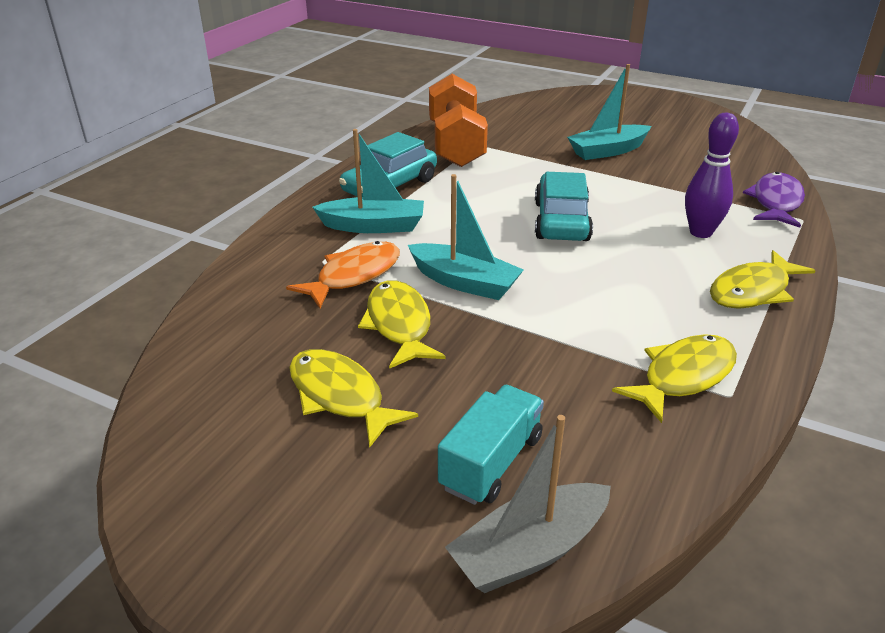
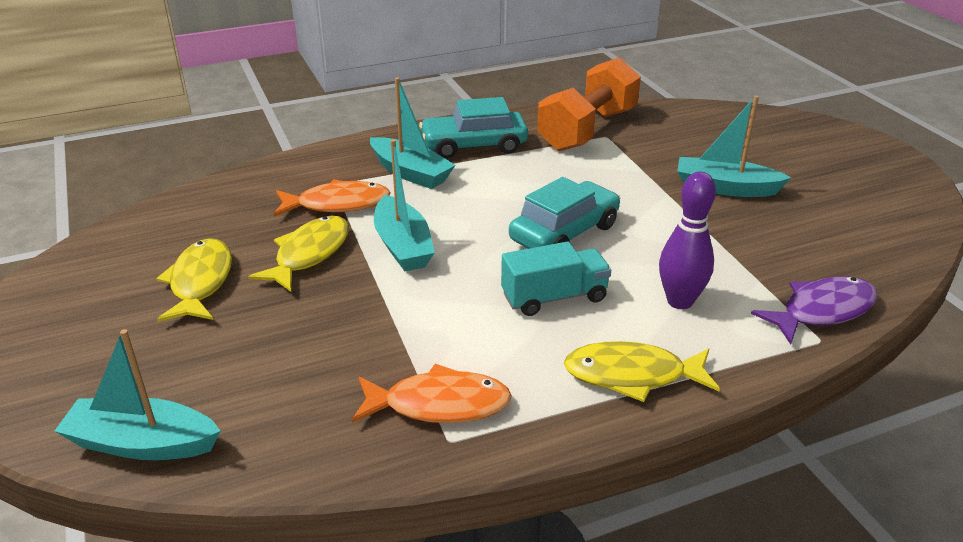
camera: 40 degrees right, 0 degrees up
turquoise truck [438,385,544,505] -> turquoise truck moved to [501,242,611,316]
grey boat [445,415,611,593] -> turquoise boat [55,329,220,460]
yellow fish [612,334,737,423] -> orange fish [352,364,512,423]

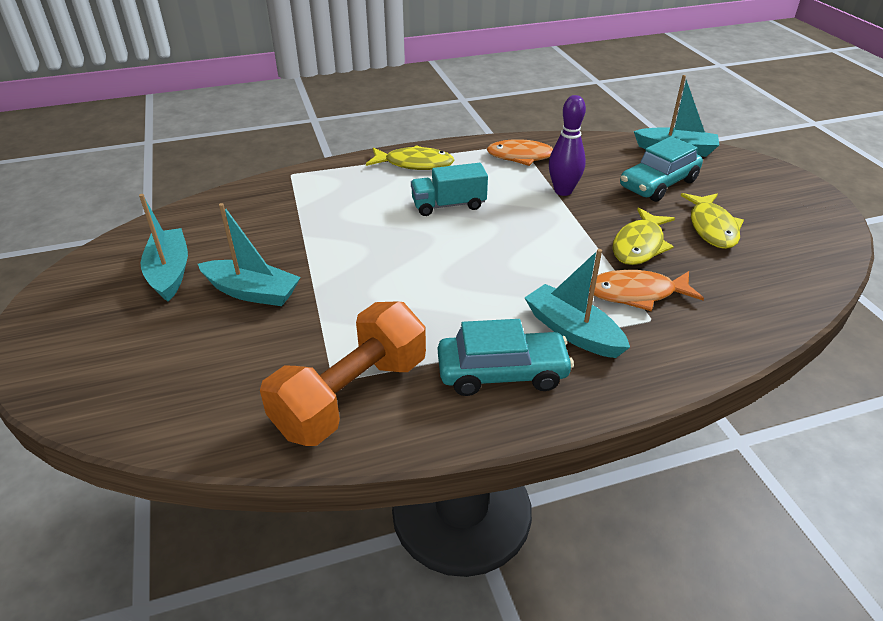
camera: 175 degrees left, 5 degrees up
turquoise boat [374,139,435,271] -> turquoise boat moved to [139,194,188,301]
turquoise car [509,177,621,249] -> turquoise car moved to [620,136,703,202]
purple bowling pin [659,171,716,309] -> purple bowling pin moved to [549,95,586,196]
purple fish [751,277,877,344] -> none

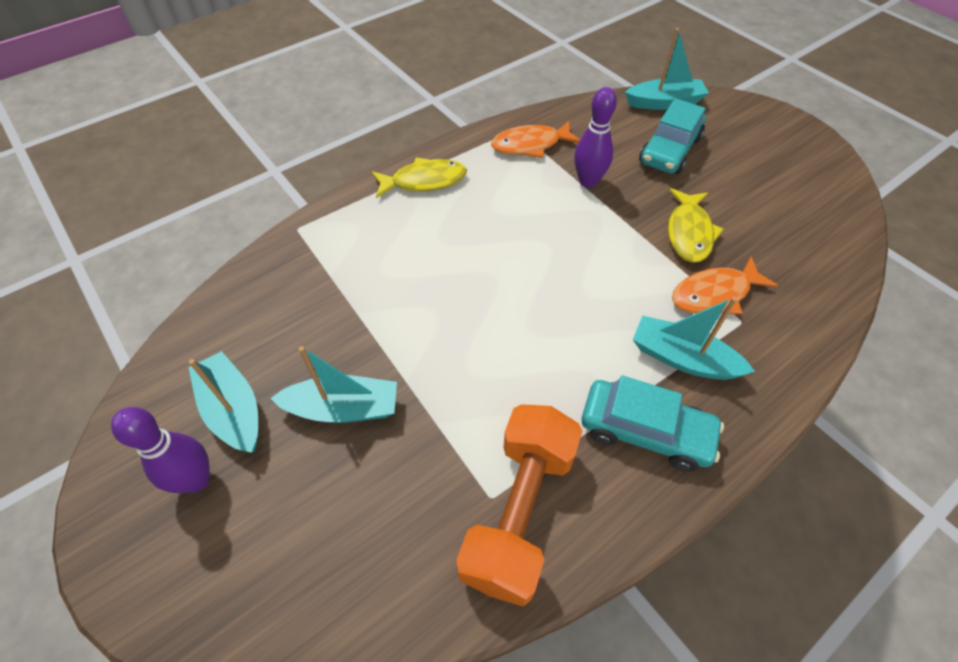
camera: 20 degrees left, 15 degrees up
turquoise truck [411,163,488,216] -> none
turquoise car [438,319,574,396] -> turquoise car turned 45 degrees clockwise [582,376,724,471]
yellow fish [680,193,744,249] -> none
none -> purple bowling pin [111,407,210,493]

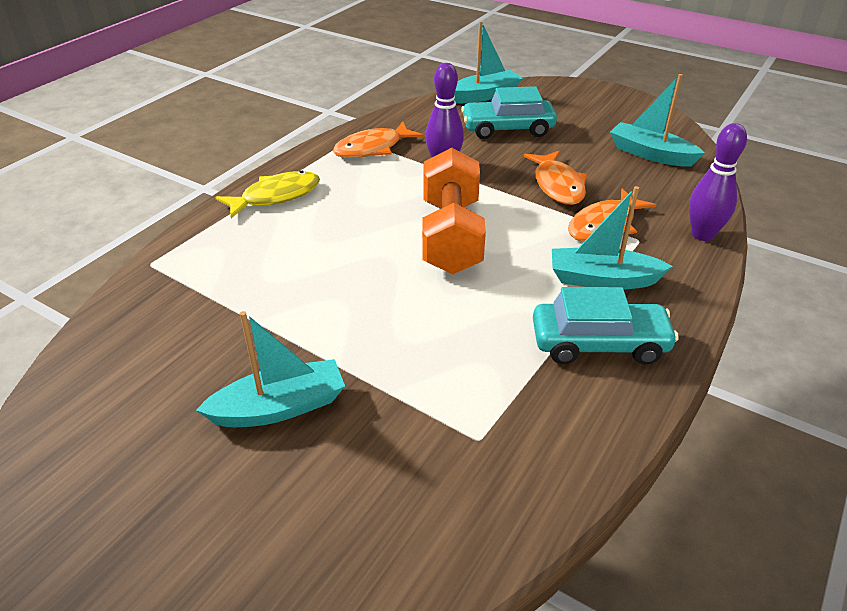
camera: 20 degrees left, 15 degrees down
purple bowling pin [111,407,210,493] -> purple bowling pin moved to [689,123,747,241]
turquoise boat [189,351,258,453] -> turquoise boat moved to [610,74,705,167]
orange dumbbell [456,404,582,606] -> orange dumbbell moved to [422,148,486,274]
turquoise car [639,98,706,174] -> turquoise car turned 75 degrees clockwise [461,86,557,139]
yellow fish [668,188,724,263] -> orange fish [524,151,588,205]

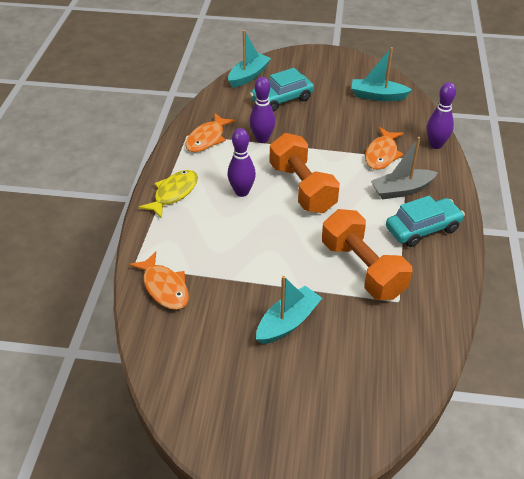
camera: 25 degrees left, 5 degrees up
orange fish [524,151,588,205] -> orange fish moved to [129,251,189,310]
turquoise boat [552,186,673,290] -> grey boat [371,137,438,200]
none -> purple bowling pin [228,128,256,197]
none -> orange dumbbell [322,209,413,300]

